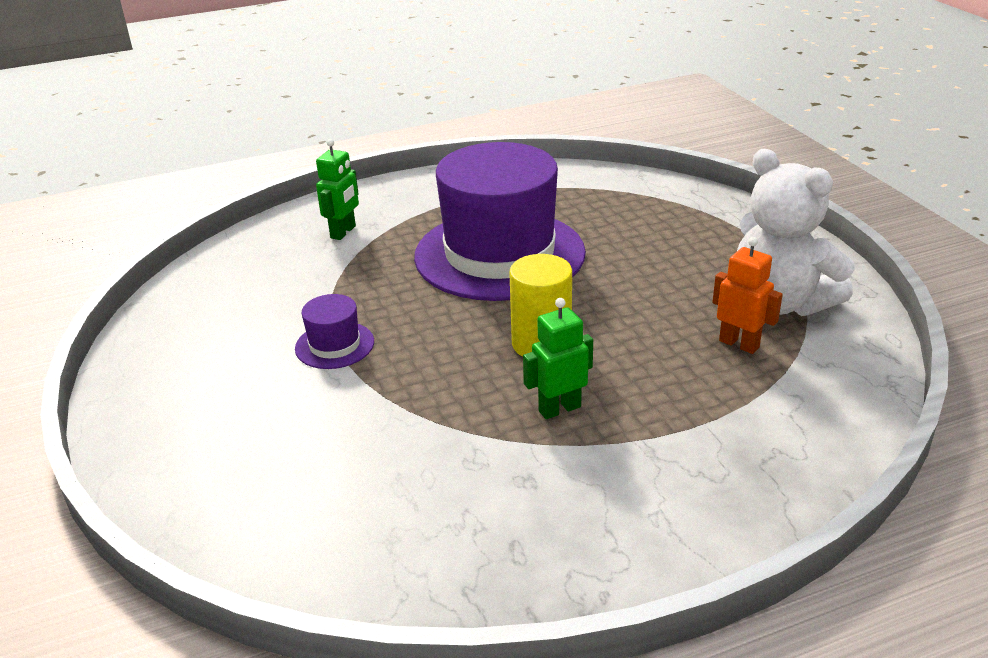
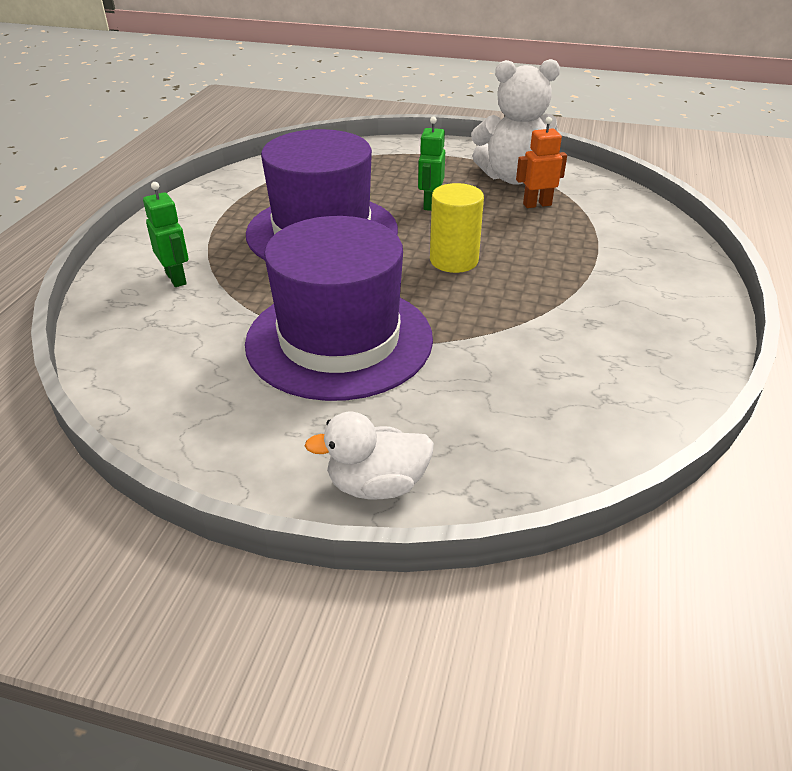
camera: 55 degrees left, 5 degrees up
purple hat [295,294,374,369] -> purple hat [245,216,433,401], size x2.46
green robot [523,298,593,419] -> green robot moved to [418,117,445,211]
none -> white duck [304,412,434,500]

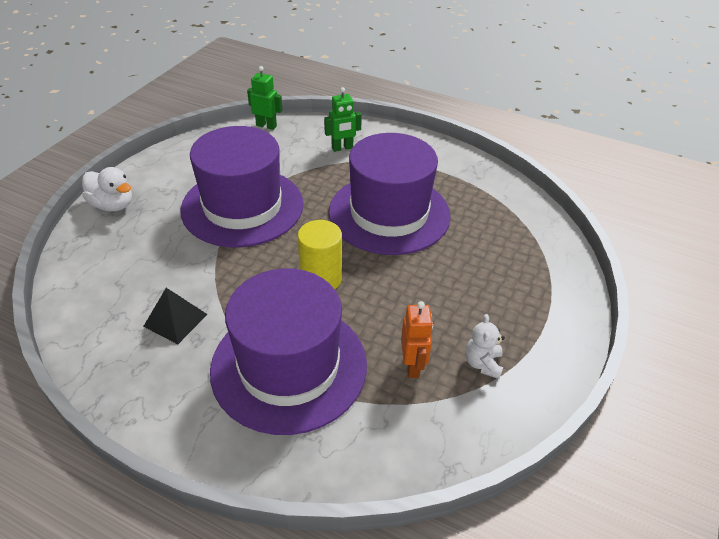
camera: 100 degrees right, 5 degrees up
white duck [304,412,434,500] -> white duck turned 120 degrees clockwise [82,167,132,211]
green robot [418,117,445,211] -> green robot moved to [247,66,282,130]
white teddy bear [471,59,560,185] -> white teddy bear [465,314,505,379], size x0.46
none -> black pyramid [143,288,208,344]
none -> purple hat [210,268,367,435]

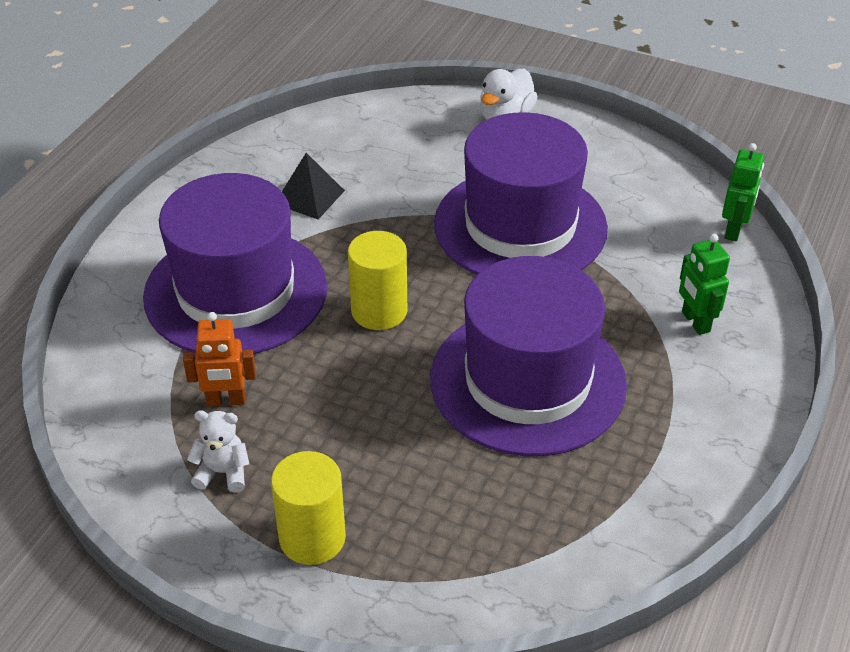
camera: 90 degrees right, 0 degrees up
none -> yellow cylinder [271,451,346,565]

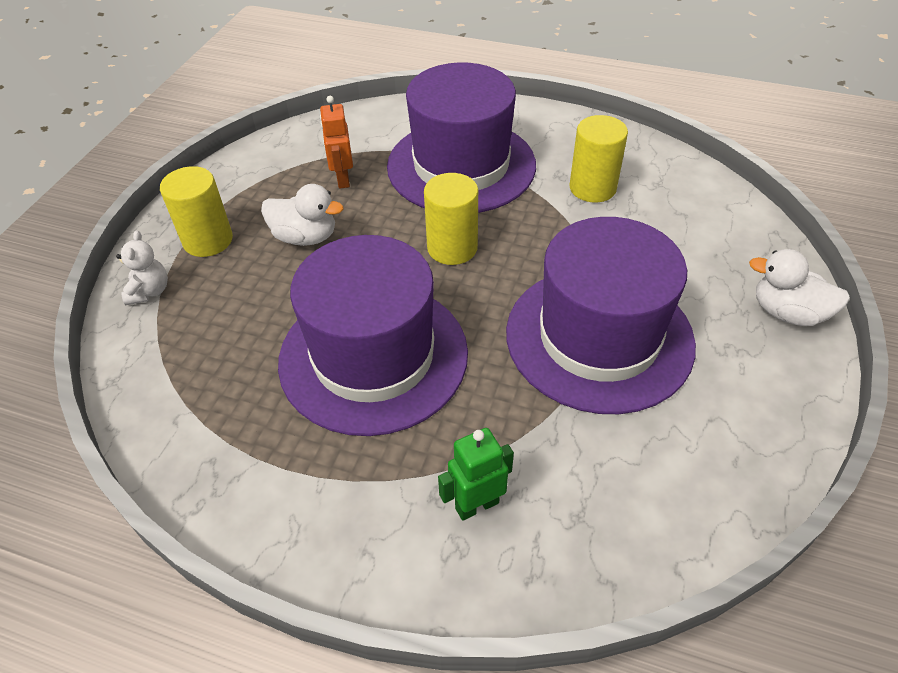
camera: 85 degrees right, 5 degrees up
white teddy bear [187,410,249,493] -> white teddy bear moved to [116,231,168,305]
black pyramid [282,153,345,219] -> yellow cylinder [570,115,628,202]
green robot [722,143,764,241] -> none
none -> white duck [261,184,344,246]

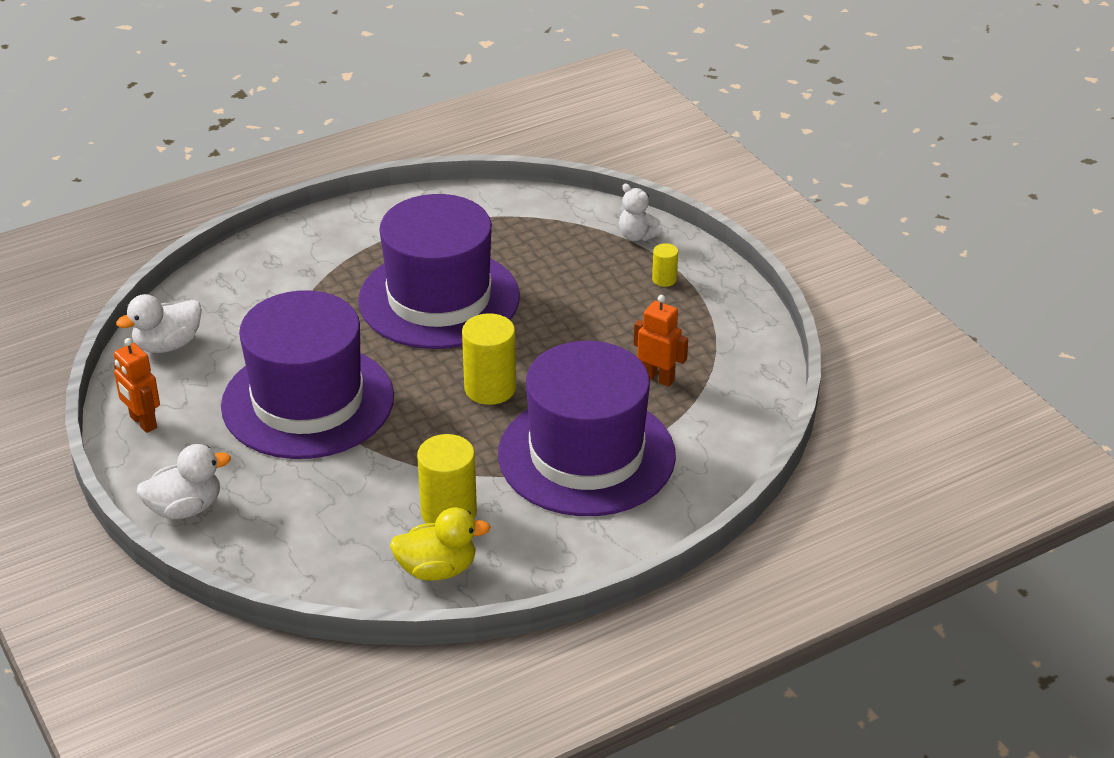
camera: 130 degrees right, 10 degrees down
yellow cylinder [160,166,233,257] -> yellow cylinder [652,243,678,287], size x0.51
white duck [261,184,344,246] -> white duck moved to [116,294,202,353]
green robot [438,428,514,521] -> none
none -> orange robot [114,338,160,433]
none -> yellow duck [390,507,490,581]

